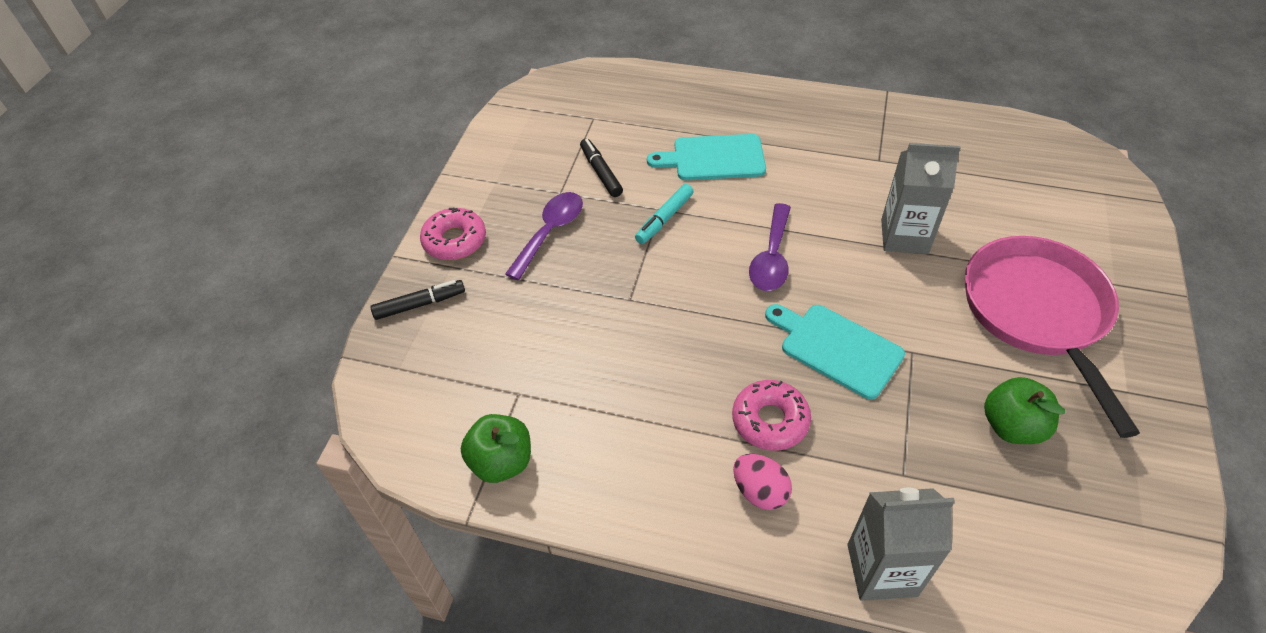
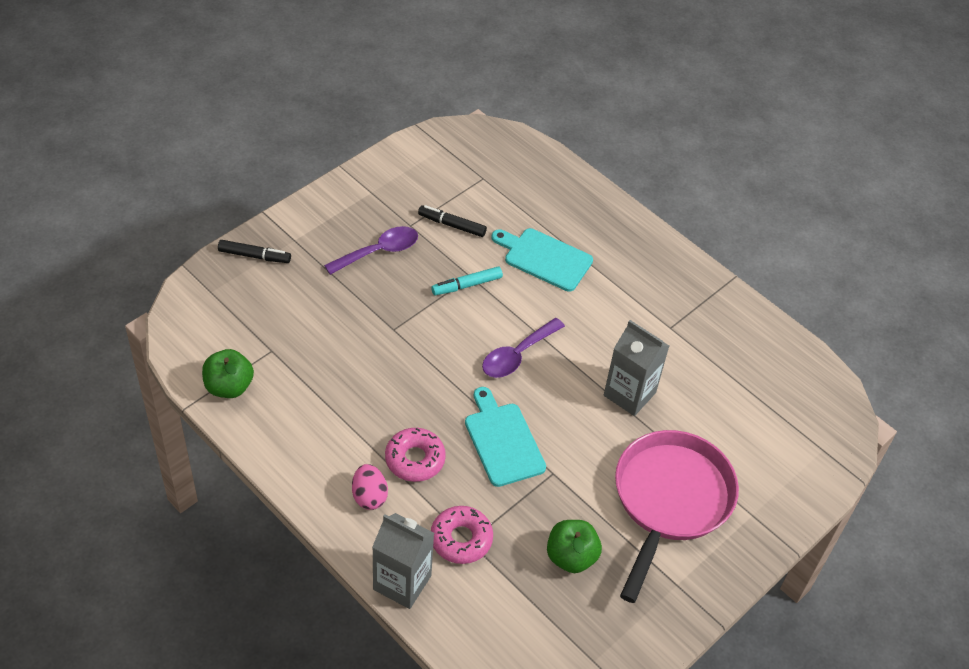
camera: 25 degrees right, 0 degrees up
pink donut [420,208,486,260] -> pink donut moved to [431,506,493,564]
black marker [580,138,623,197] -> black marker turned 75 degrees counterclockwise [418,205,487,237]

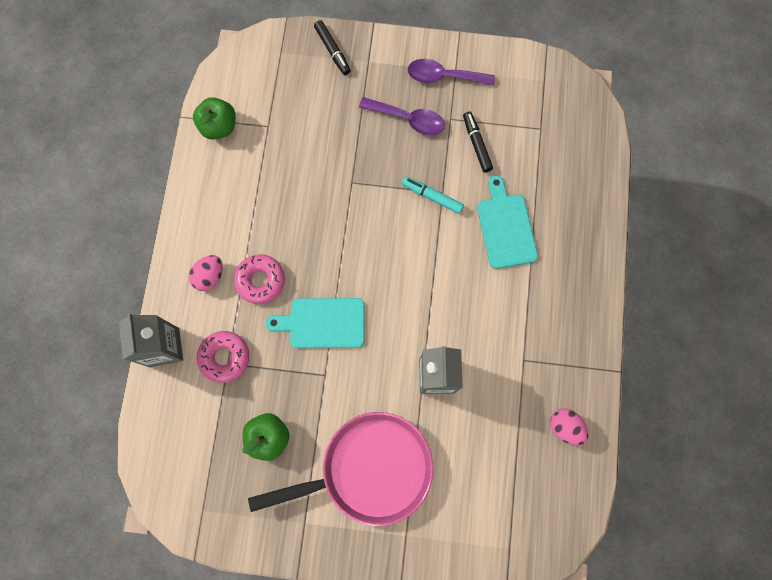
camera: 55 degrees right, 25 degrees up
turquoise cutting board [465,387,546,487] -> turquoise cutting board turned 120 degrees counterclockwise [266,298,364,348]
purple spoon [482,318,565,378] -> purple spoon moved to [408,59,495,86]
none -> pink egg [550,409,589,445]

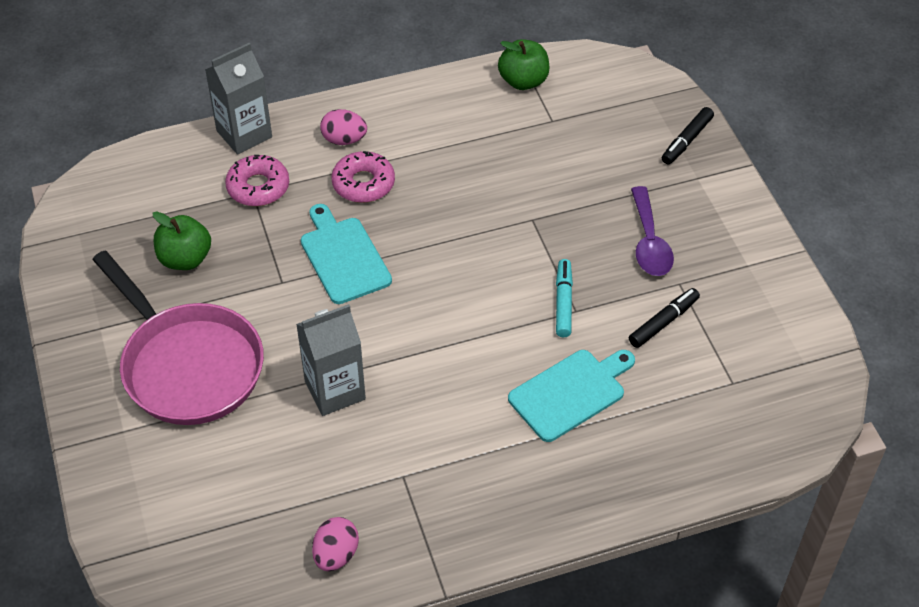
camera: 65 degrees right, 25 degrees down
purple spoon [408,59,495,86] -> none

